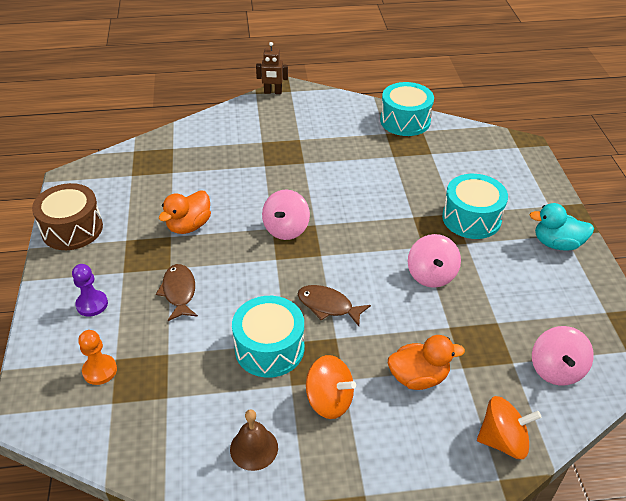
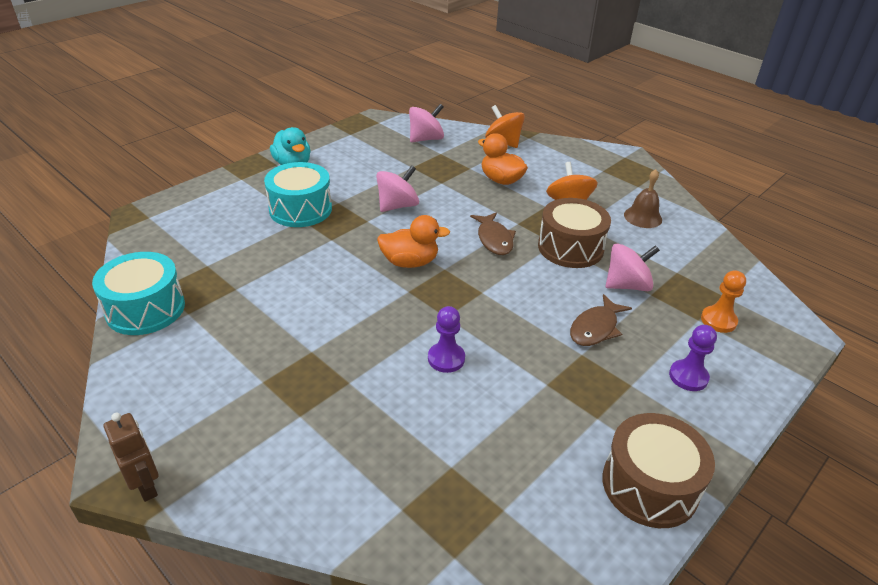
camera: 130 degrees left, 5 degrees down
orange duck [159,191,211,234] -> orange duck moved to [377,215,450,268]
turquoise drum [232,296,304,378] -> brown drum [538,198,611,268]
pink spinning top [262,189,310,240] -> pink spinning top moved to [606,243,660,291]
none -> purple pawn [428,306,465,373]

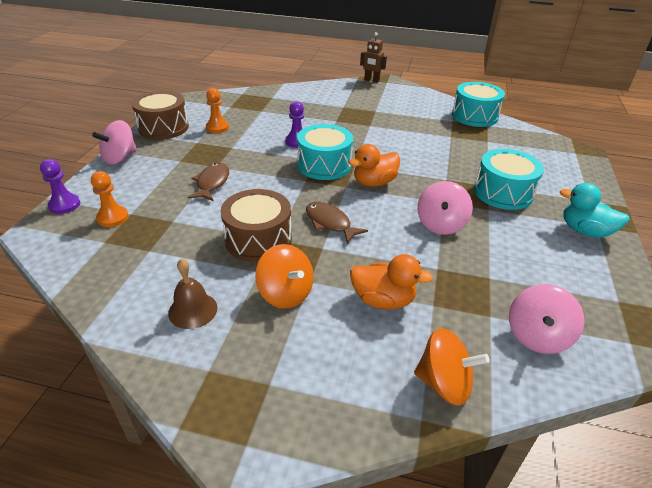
camera: 150 degrees right, 0 degrees up
pink spinning top [606,243,660,291] -> pink spinning top moved to [92,120,137,165]
purple pawn [669,325,717,391] -> purple pawn moved to [40,159,80,214]
none -> orange pawn [206,88,229,133]
none -> turquoise drum [297,124,353,180]

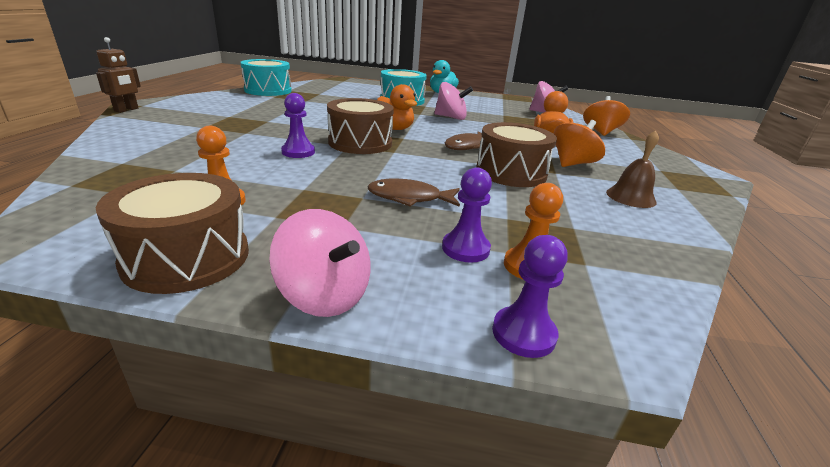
camera: 95 degrees left, 10 degrees down
turquoise drum [297,124,353,180] -> brown drum [327,98,394,154]
none -> purple pawn [442,168,492,263]

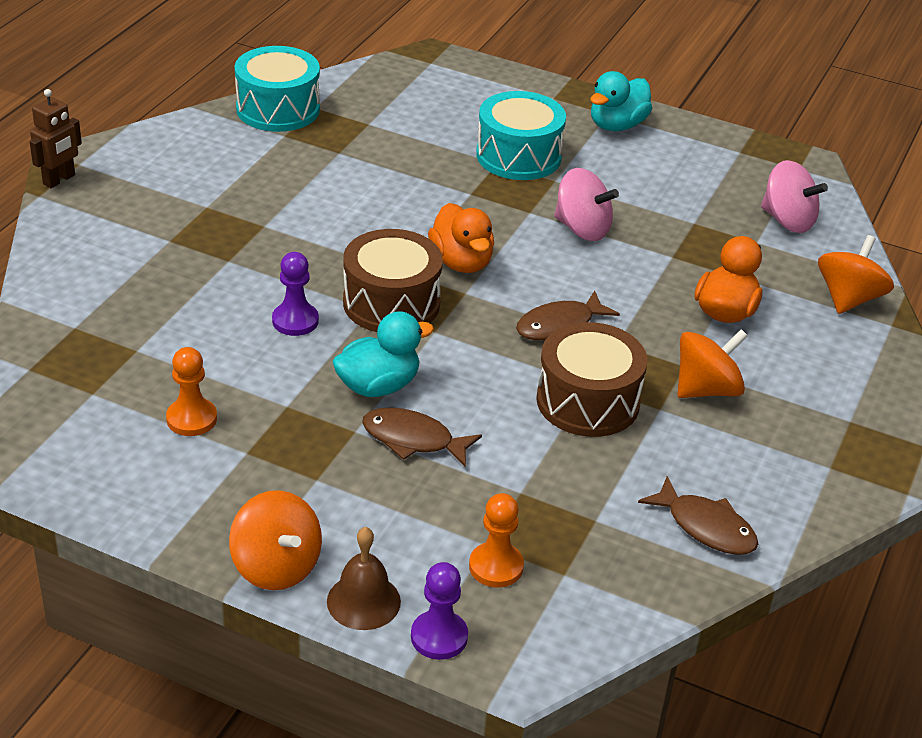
camera: 15 degrees right, 10 degrees up
brown drum [96,173,249,294] -> none
pink spinning top [269,209,371,317] -> orange spinning top [229,490,322,590]
purple pawn [442,168,492,263] -> none
brown bell [606,130,659,208] -> brown bell moved to [327,527,401,630]
none -> turquoise duck [333,311,434,397]
none -> brown fish [638,476,758,555]

